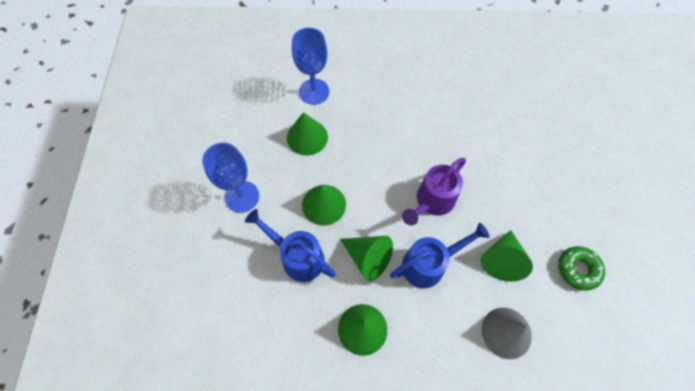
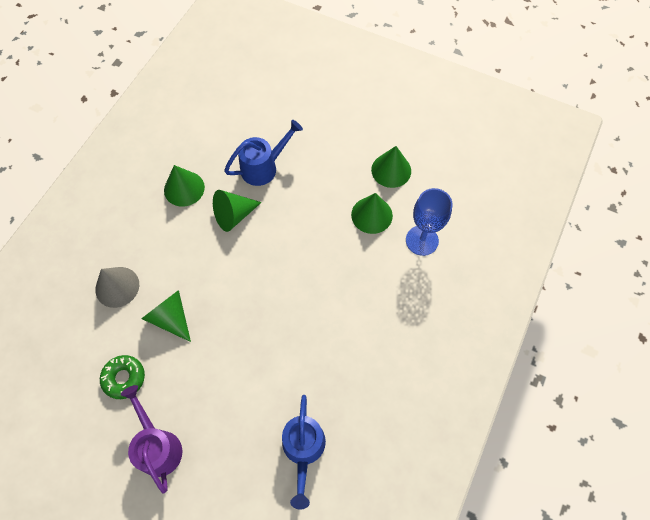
camera: 115 degrees right, 0 degrees up
blue goblet [202,142,259,213] -> none
green cone [302,185,346,226] -> green cone moved to [371,146,411,188]
blue watering can [390,222,490,288] -> blue watering can moved to [282,395,326,510]
purple watering can [402,158,466,226] -> purple watering can moved to [121,385,182,494]

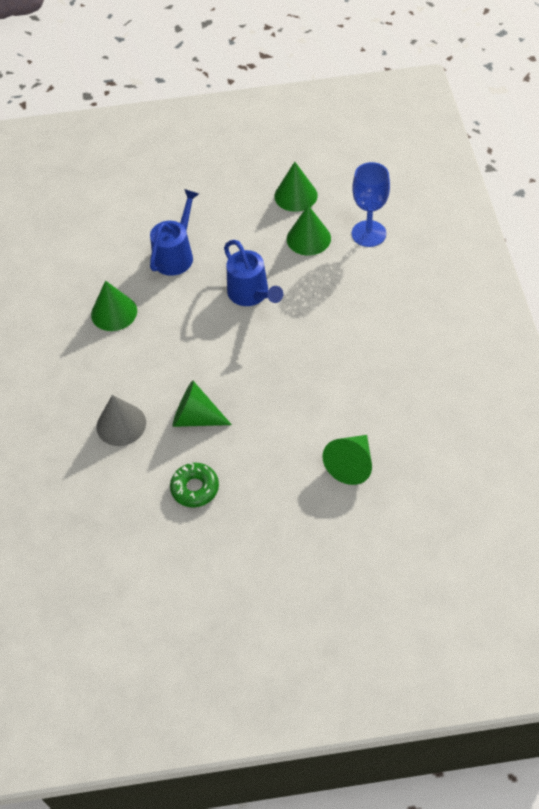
camera: 30 degrees left, 10 degrees down
purple watering can [121,385,182,494] -> none
green cone [213,190,262,232] -> green cone moved to [323,435,372,485]
blue watering can [282,395,326,510] -> blue watering can moved to [224,240,283,306]

